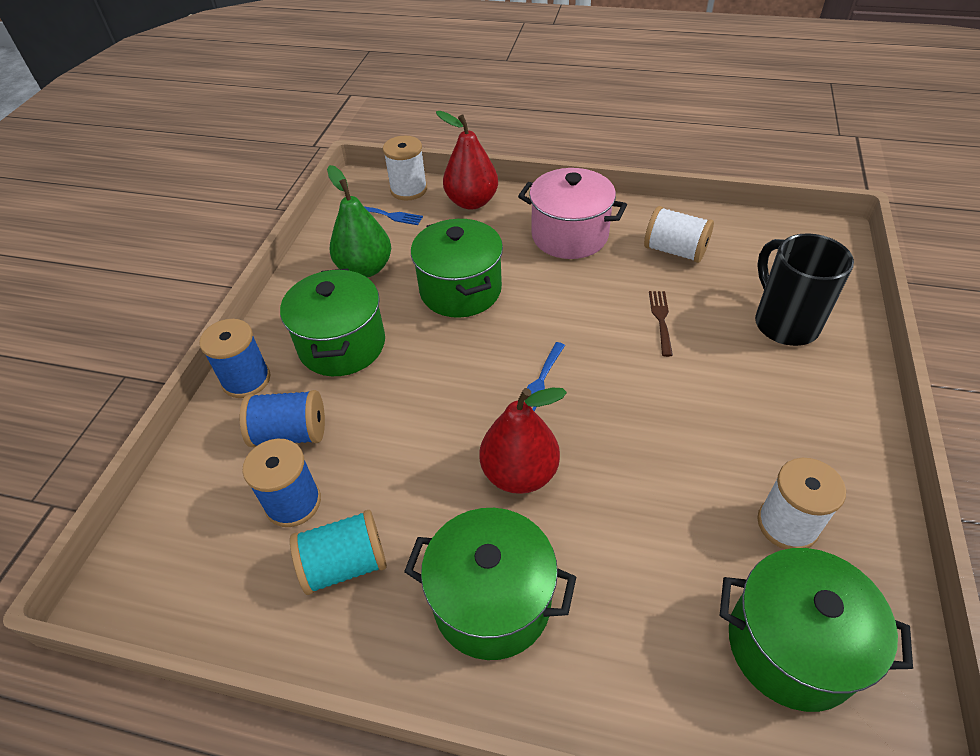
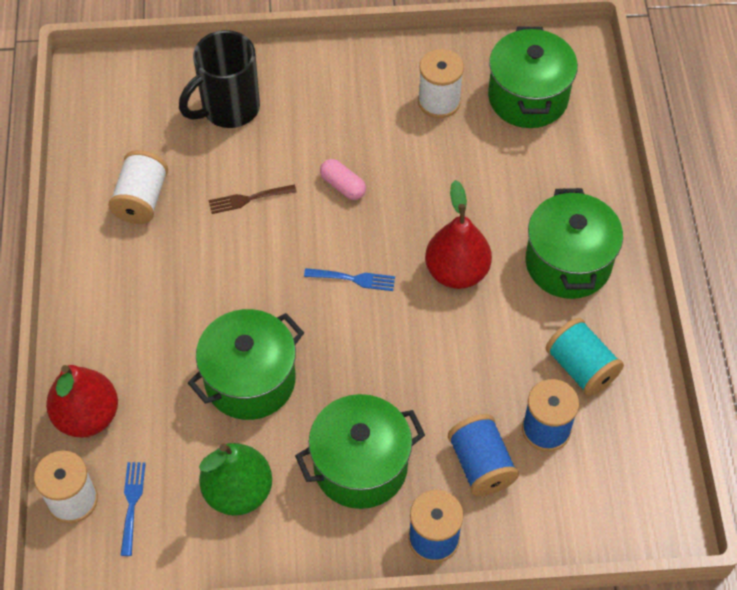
camera: 110 degrees left, 10 degrees up
pink pot [518,168,627,259] -> none
none -> pink capsule [320,159,366,200]

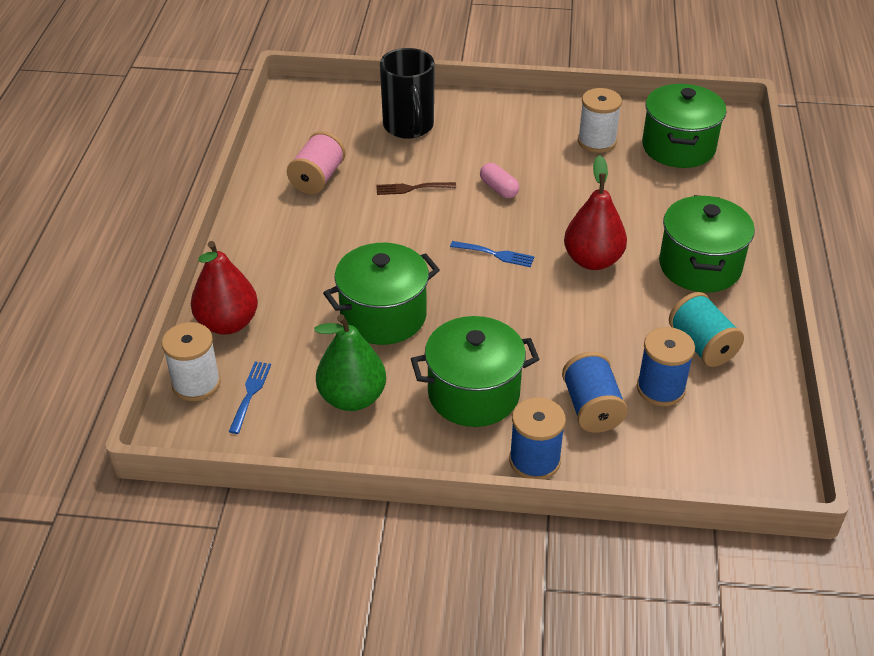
camera: 10 degrees right, 15 degrees down
white spool [109,150,168,224] -> pink spool [287,131,346,194]
black mug [179,30,260,128] -> black mug turned 75 degrees counterclockwise [380,48,435,139]

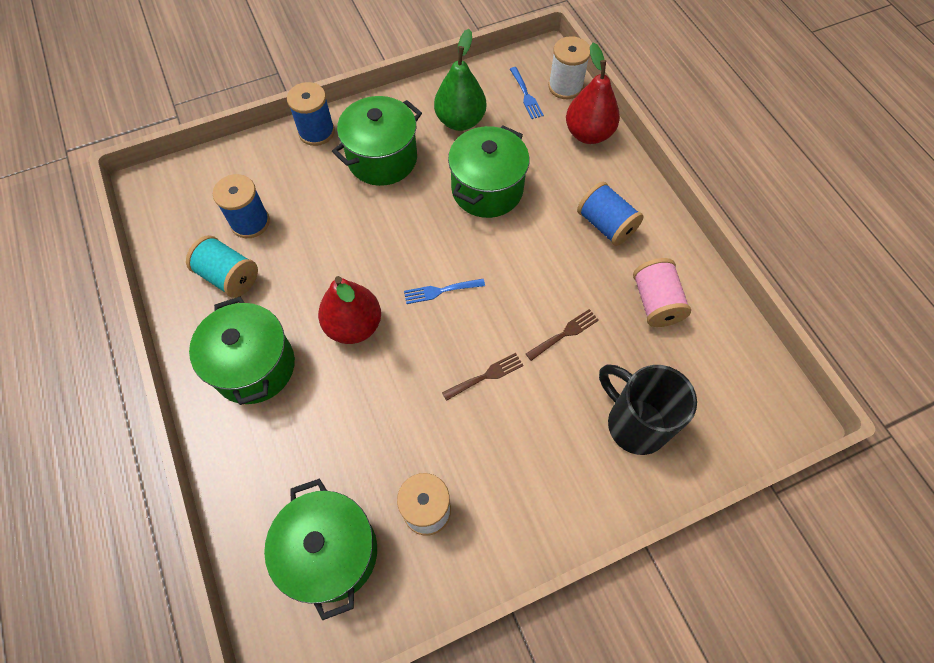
camera: 150 degrees right, 20 degrees up
pink capsule [480,163,519,198] -> brown fork [442,353,524,401]
blue spool [562,352,628,433] -> blue spool moved to [577,182,644,246]

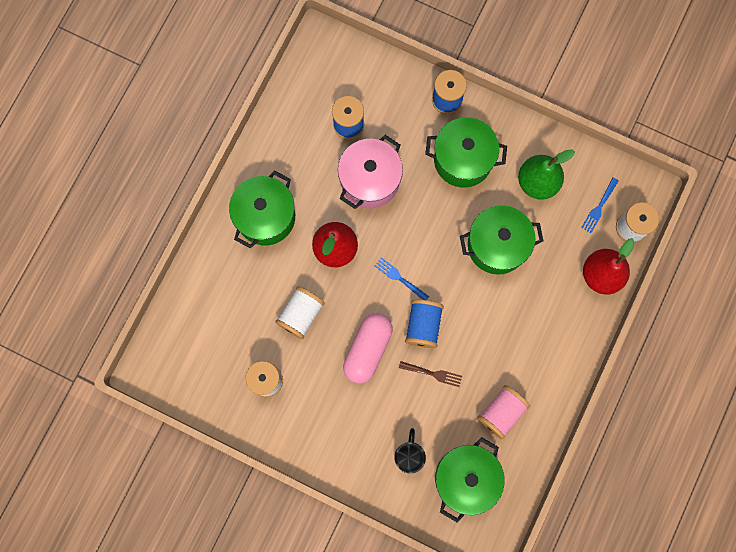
camera: 50 degrees right, 15 degrees up
turquoise spool [186,235,258,298] -> none
green pot [264,478,377,621] -> green pot moved to [435,437,505,523]
brown fork [442,353,524,401] -> pink capsule [343,313,393,384]
blue spool [577,182,644,246] -> blue spool moved to [405,299,444,348]
black mug [599,365,697,455] -> black mug [394,428,426,474], size x0.65
none -> white spool [275,286,325,339]
none -> pink pot [338,135,403,209]

